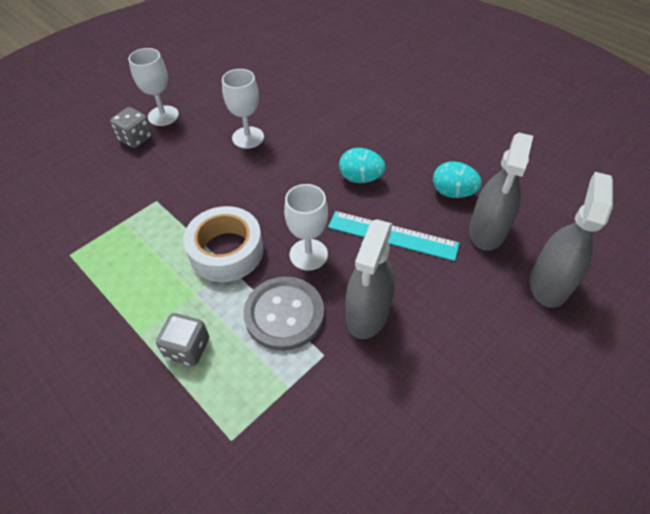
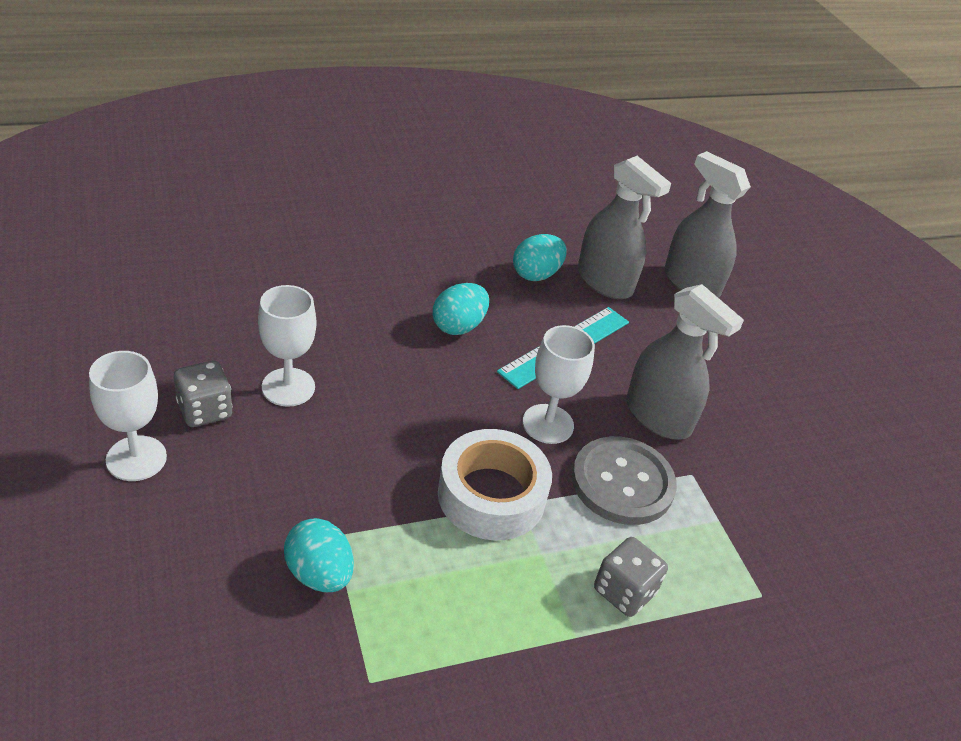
camera: 70 degrees left, 10 degrees down
grey dice [110,107,153,148] -> grey dice moved to [174,360,233,427]
none -> turquoise egg [284,518,354,592]

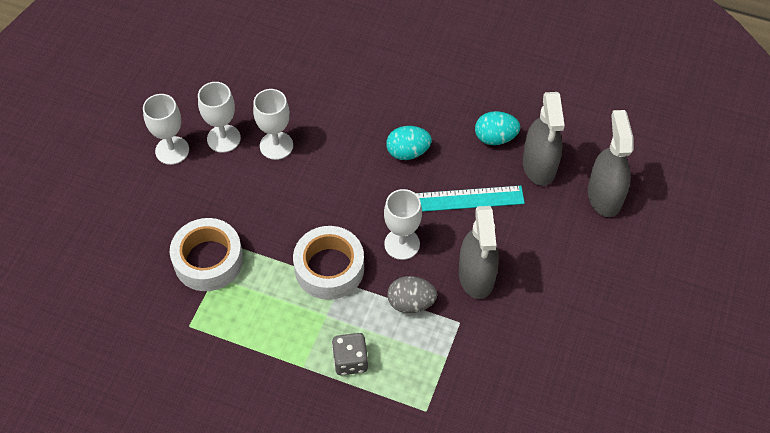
camera: 45 degrees right, 15 degrees up
grey dice [174,360,233,427] -> white goblet [198,82,241,153]
turquoise egg [284,518,354,592] -> white tape [170,218,243,291]
grey button [572,436,677,525] -> grey egg [388,276,437,313]

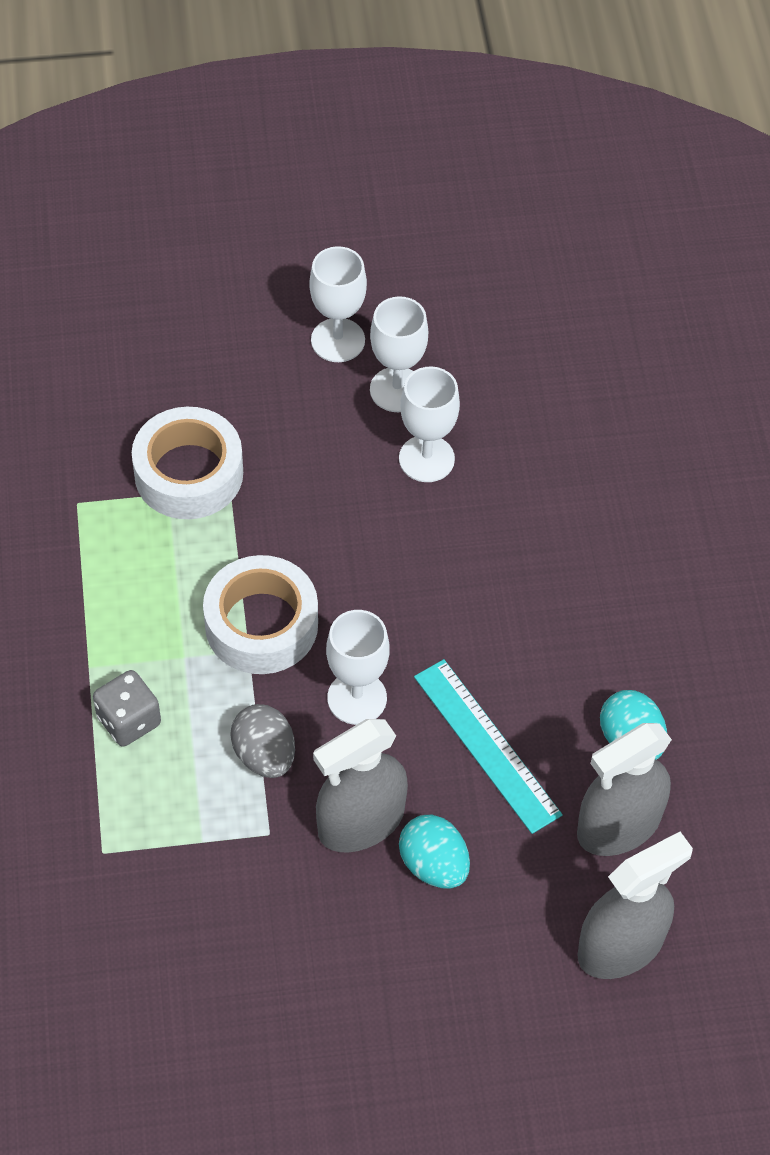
camera: 60 degrees right, 0 degrees up
turquoise egg [386,126,432,160] -> turquoise egg moved to [399,815,470,889]

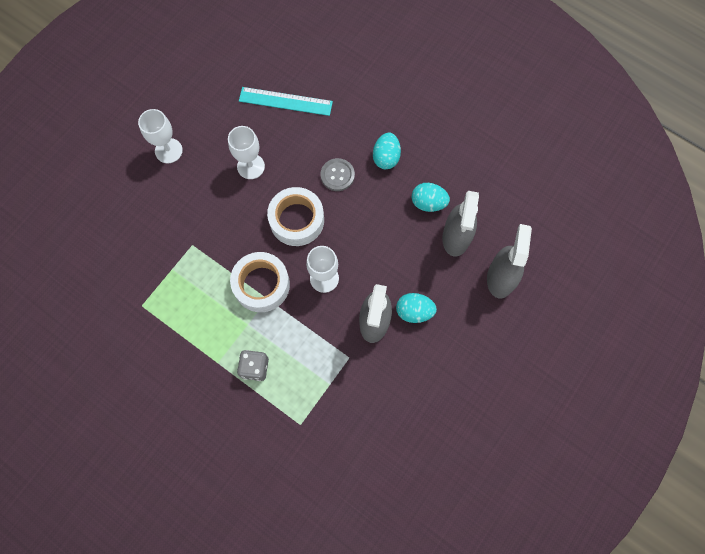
camera: 45 degrees left, 15 degrees up
white tape [132,407,243,519] -> white tape moved to [267,187,324,246]
grey egg [230,704,295,778] -> none
white goblet [370,296,428,412] -> none
turquoise ruler [414,659,563,834] -> turquoise ruler moved to [239,87,333,116]
none -> grey button [321,158,355,191]
none -> turquoise egg [373,133,401,169]

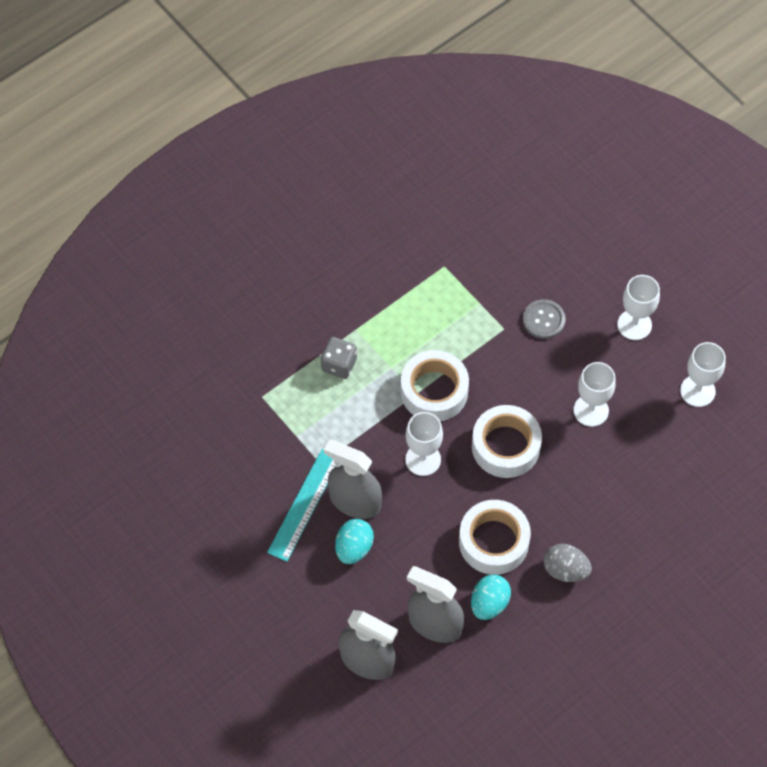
camera: 105 degrees right, 10 degrees down
turquoise ruler [239,87,333,116] -> turquoise ruler moved to [267,449,336,562]
grey button [321,158,355,191] -> grey button moved to [523,299,565,339]
turquoise egg [373,133,401,169] -> grey egg [544,544,592,582]
none -> white tape [459,500,531,575]
none -> white goblet [680,342,726,407]

